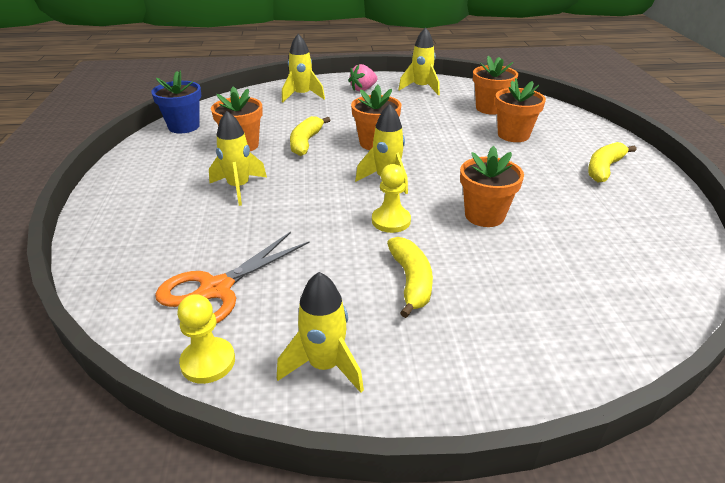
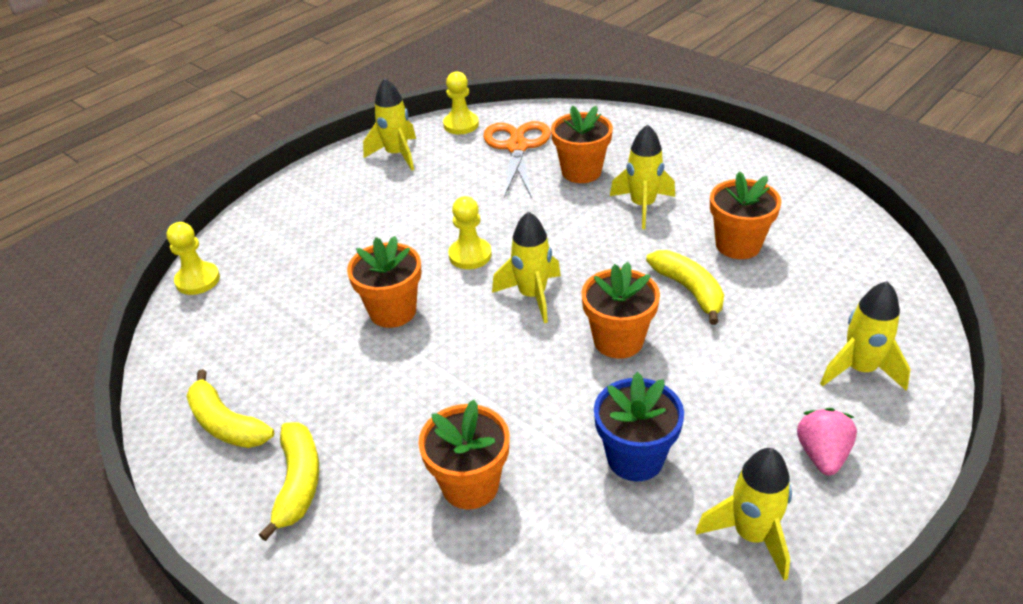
camera: 140 degrees right, 5 degrees up
blue flower pot [151,70,201,133] -> blue flower pot moved to [594,372,684,481]
yellow banana [387,237,433,318] -> yellow banana moved to [186,369,274,448]
orange flower pot [473,56,518,115] -> orange flower pot moved to [551,105,613,183]
none -> yellow pawn [167,222,220,295]

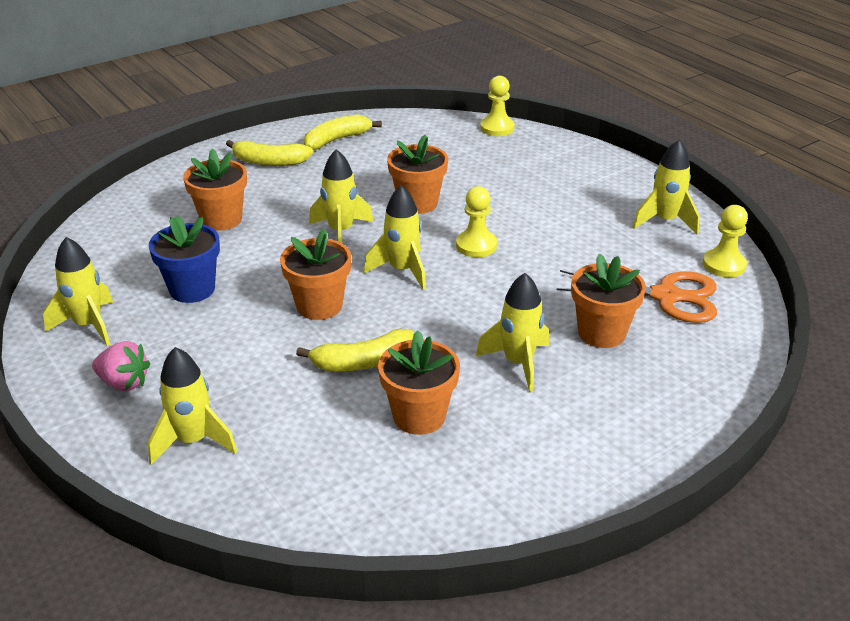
camera: 100 degrees right, 5 degrees down
none -> yellow rocket [309,149,374,243]

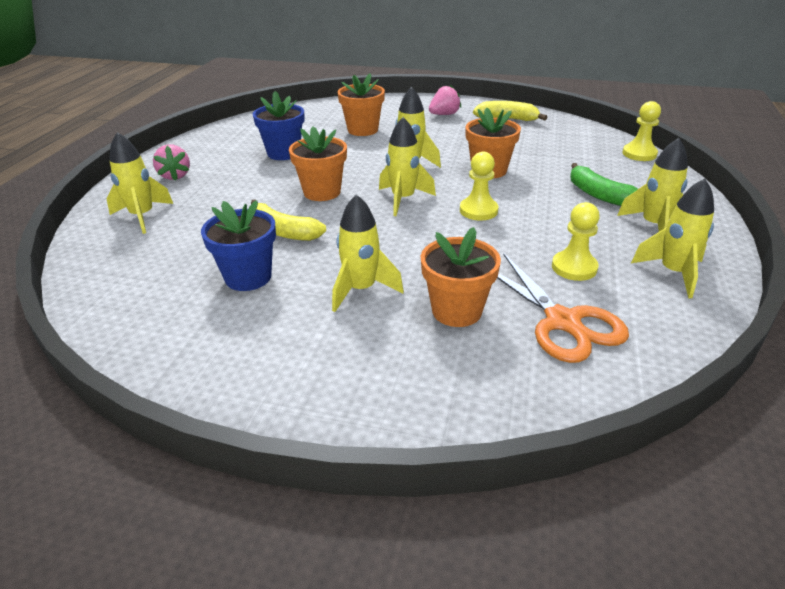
camera: 50 degrees right, 0 degrees up
yellow rocket [43,237,113,346] -> yellow rocket moved to [617,138,688,232]
yellow banana [226,140,313,166] -> pink strawberry [429,85,461,115]
orange flower pot [378,330,460,435] -> blue flower pot [201,200,276,291]
yellow pawn [703,205,748,277] -> yellow pawn moved to [552,202,600,281]
none -> green banana [570,163,638,206]

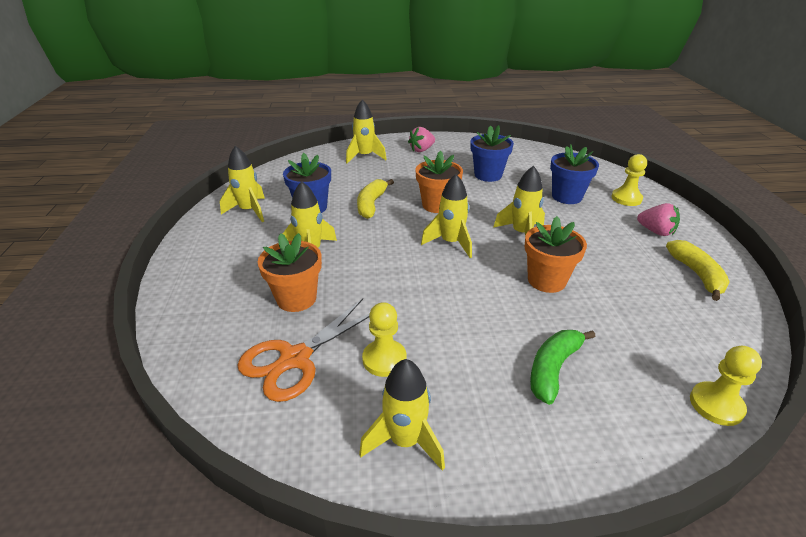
camera: 70 degrees right, 0 degrees up
orange flower pot [337,73,385,136] -> blue flower pot [550,144,599,204]
yellow pawn [460,152,499,221] -> yellow pawn moved to [611,154,647,206]
yellow rocket [617,138,688,232] -> yellow rocket moved to [220,146,265,222]

